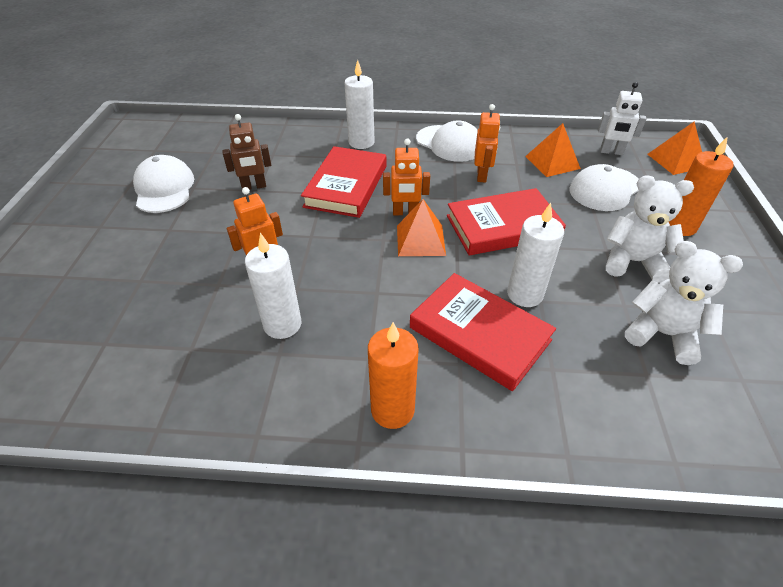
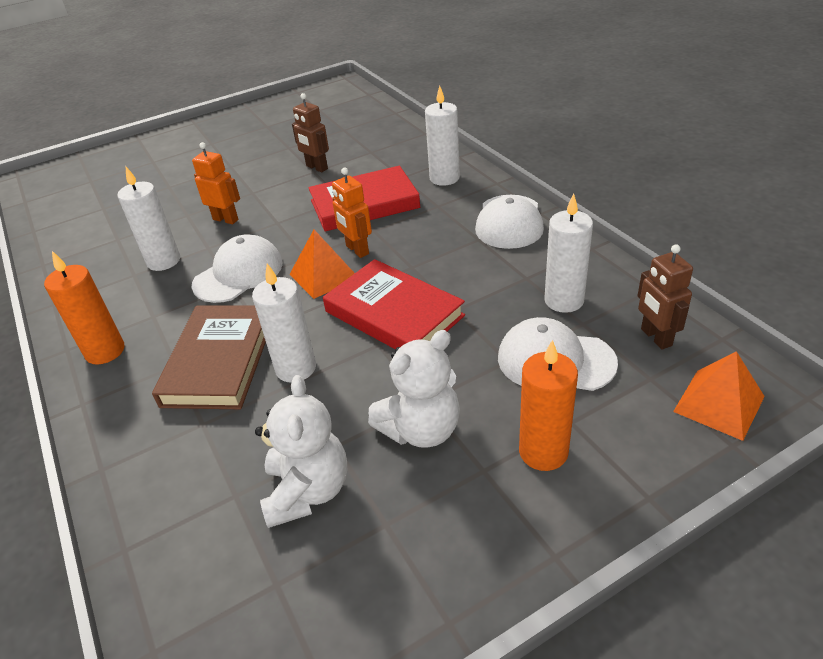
camera: 60 degrees right, 5 degrees down
white cap [133,155,194,213] -> white cap moved to [192,234,283,303]
red book [410,273,556,391] -> brown book [152,305,266,409]
orange robot [474,104,500,182] -> none
orange pyramid [525,123,581,177] -> white candle [544,194,593,313]
white robot [598,82,646,155] -> brown robot [637,244,693,350]
white teddy bear [606,175,694,283] -> white teddy bear turned 75 degrees clockwise [368,330,460,448]

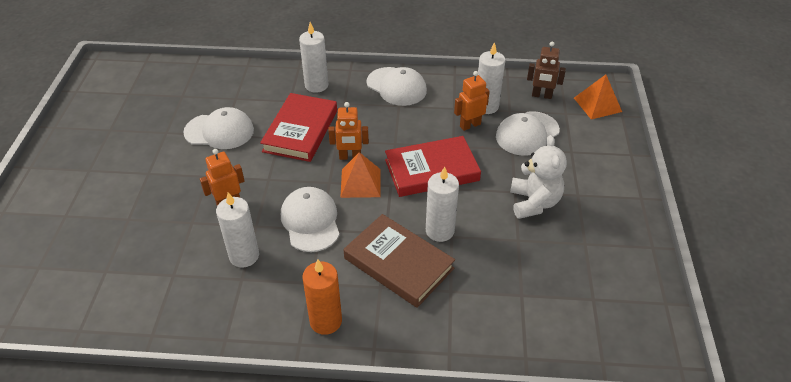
camera: 60 degrees left, 5 degrees up
white teddy bear [255,375,347,528] -> none
brown robot [292,93,329,172] -> white cap [183,107,254,149]
orange candle [519,340,578,471] -> none
none -> orange robot [454,71,490,131]

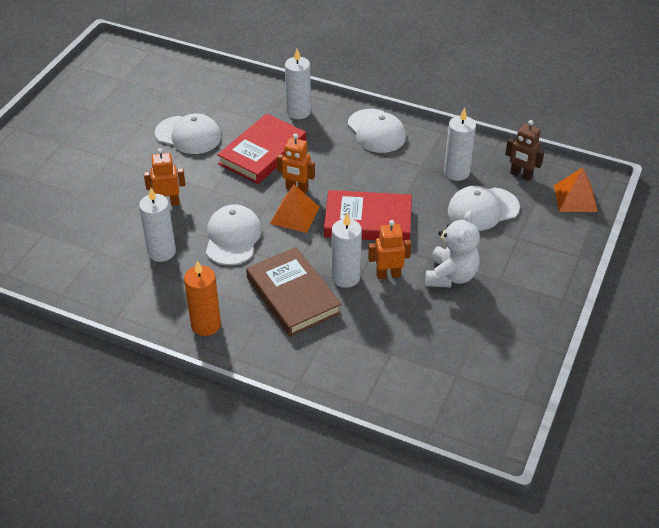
camera: 20 degrees right, 0 degrees up
orange robot [454,71,490,131] -> orange robot moved to [368,220,411,279]

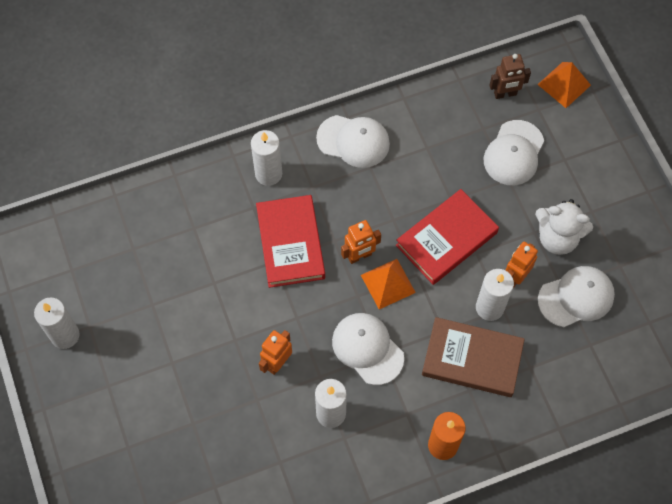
camera: 45 degrees left, 20 degrees up
white cap [155,113,221,154] -> white cap moved to [538,266,615,327]
white teddy bear [425,210,480,288] -> white teddy bear turned 135 degrees clockwise [535,199,593,255]
white candle [444,108,476,181] -> white candle moved to [34,297,80,349]

